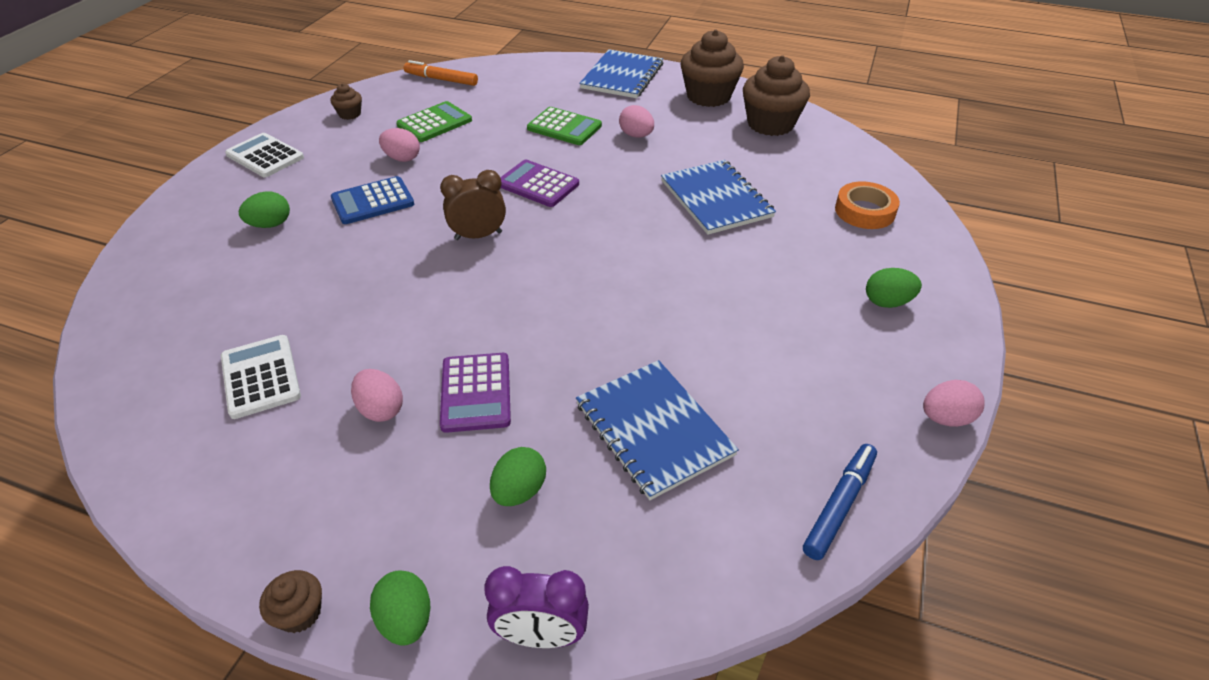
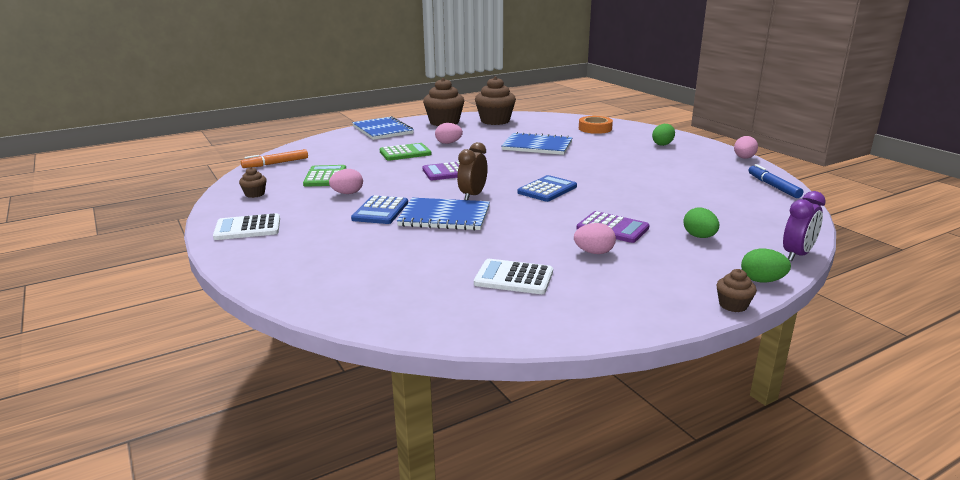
camera: 50 degrees left, 20 degrees down
green egg [239,191,290,228] -> none
blue notebook [576,360,739,500] -> blue notebook moved to [397,198,490,231]
none -> blue calculator [517,175,577,202]

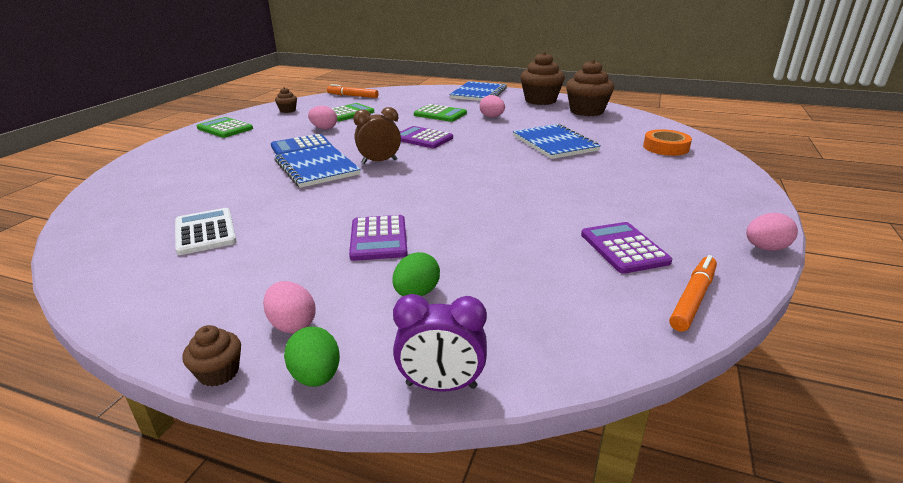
camera: 50 degrees right, 5 degrees up
white calculator [213,213,280,240] -> green calculator [197,117,253,138]
blue calculator [517,175,577,202] -> none
pink egg [574,223,616,254] -> pink egg moved to [263,281,316,333]
green egg [652,124,675,146] -> none
blue marker [748,164,803,198] -> orange marker [669,255,717,332]
none -> purple calculator [581,222,672,274]

